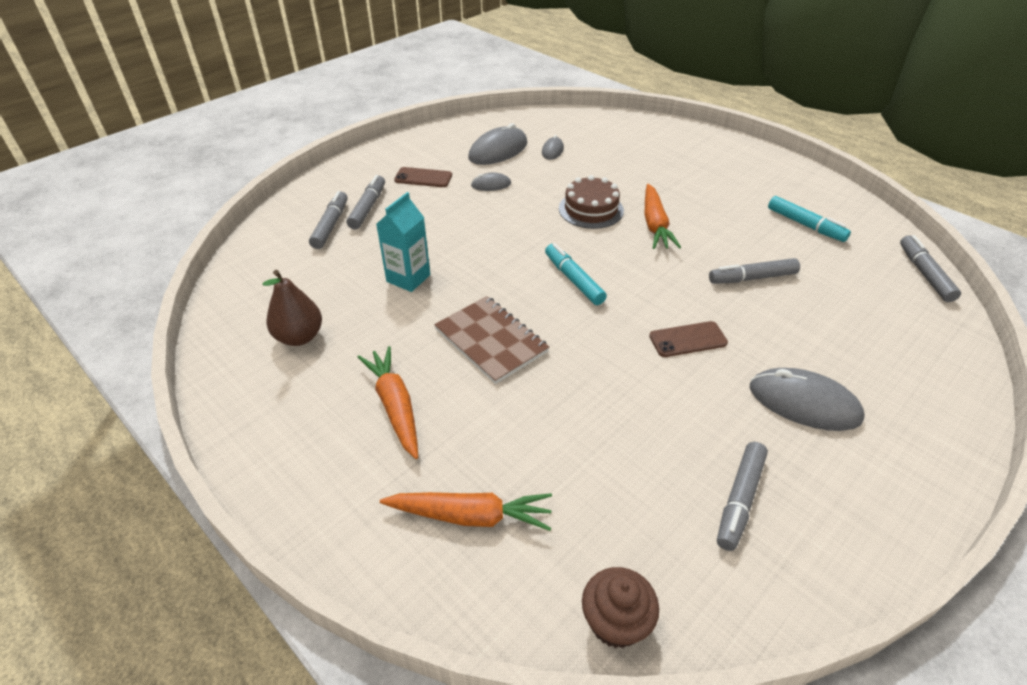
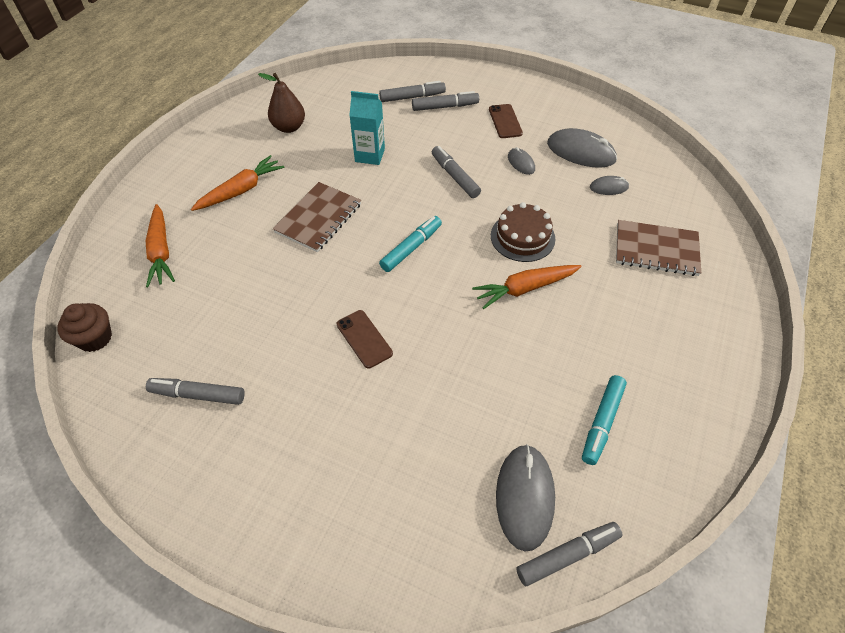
camera: 70 degrees right, 10 degrees up
grey marker [709,258,800,284] -> grey marker moved to [432,146,481,198]
grey mouse [750,368,865,431] -> grey mouse moved to [496,444,555,551]
none -> brown notebook [616,220,701,276]

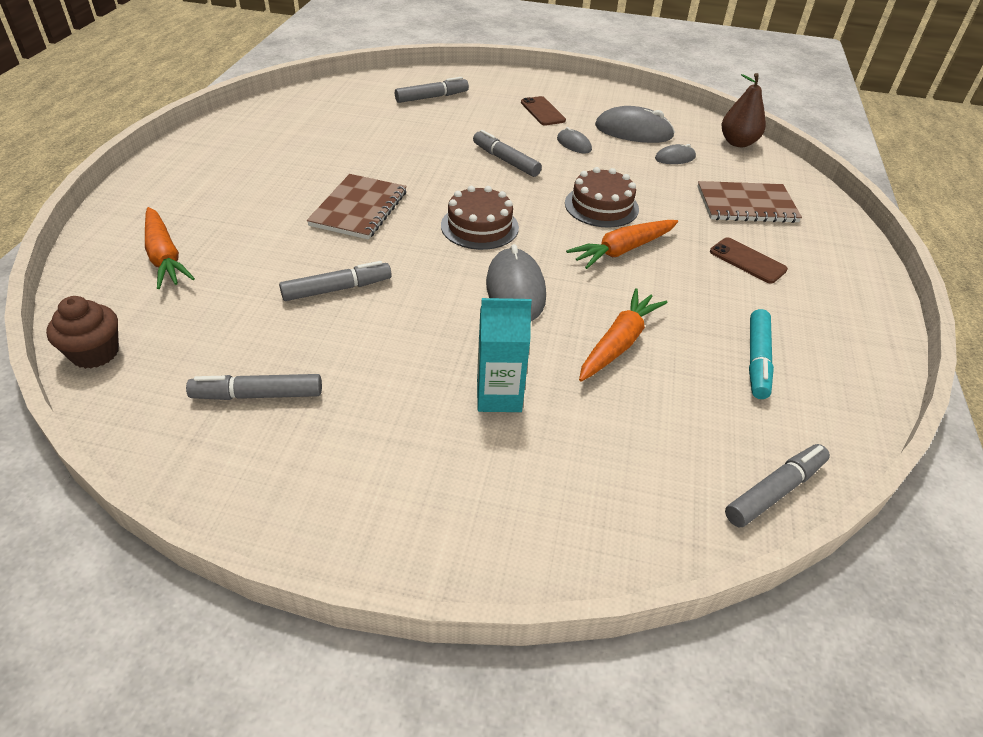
camera: 15 degrees left, 10 degrees down
orange carrot [191,155,284,211] -> orange carrot moved to [579,288,668,382]
brown pear [258,73,305,133] -> brown pear moved to [722,73,766,147]
brown phone [337,310,393,368] -> brown phone moved to [710,237,788,284]
turquoise carton [349,91,385,165] -> turquoise carton moved to [477,298,532,412]
turquoise marker [379,216,442,272] -> brown cake [441,186,519,250]
grey marker [412,91,479,111] -> grey marker moved to [279,261,392,301]
grey mouse [496,444,555,551] -> grey mouse moved to [486,244,546,321]

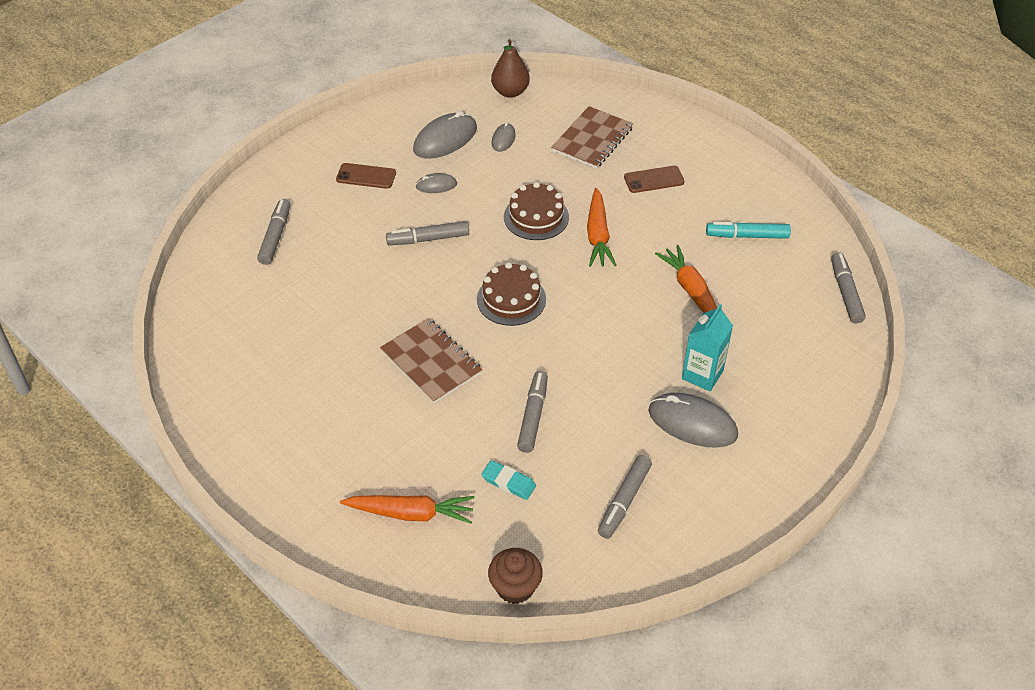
camera: 55 degrees left, 5 degrees up
grey mouse [486,244,546,321] -> grey mouse moved to [648,393,738,448]
turquoise marker [749,309,774,399] -> turquoise marker turned 135 degrees clockwise [706,222,791,239]
none -> turquoise eraser [481,460,536,500]

